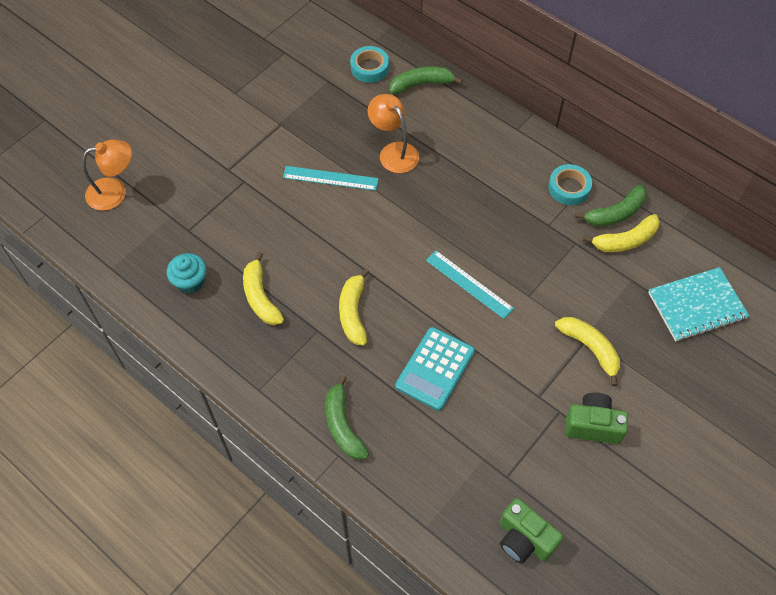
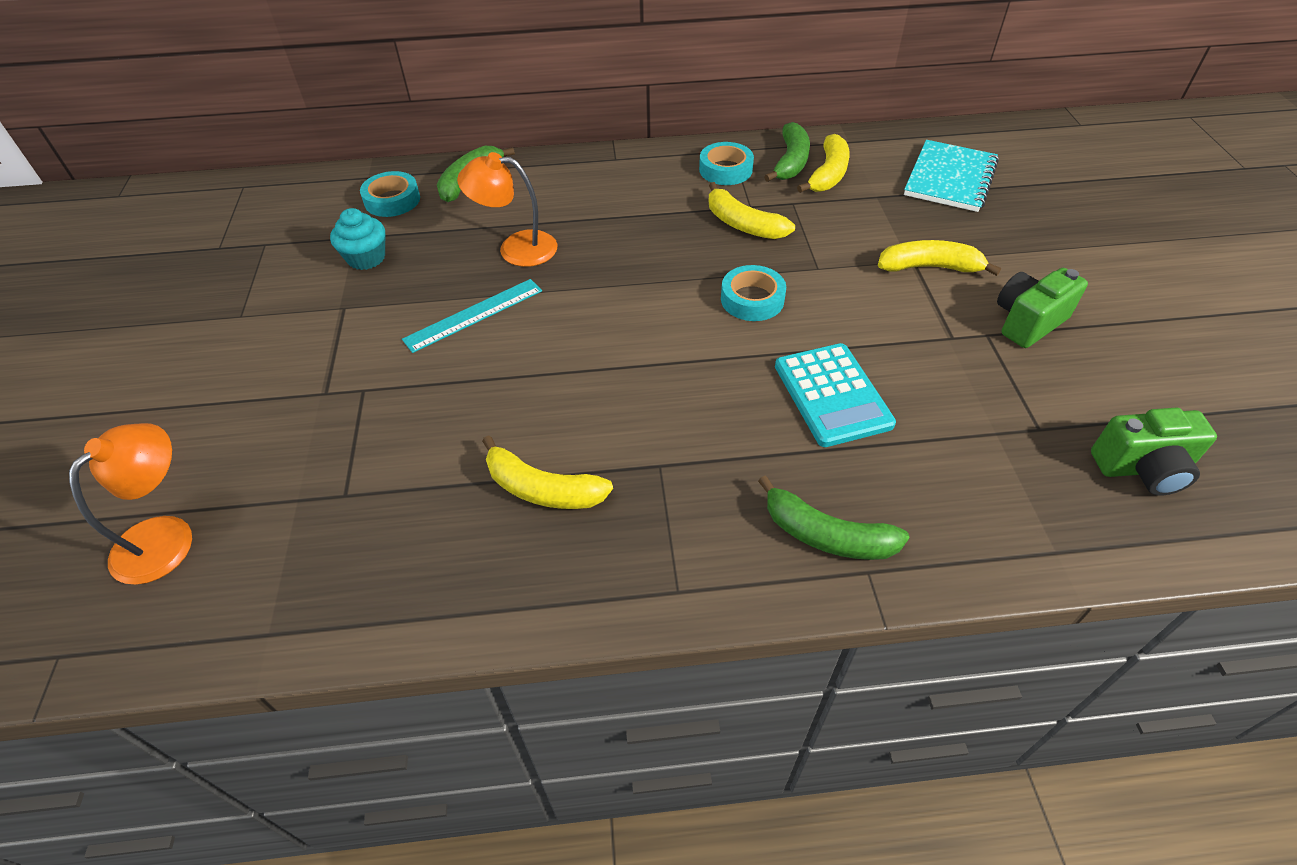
camera: 45 degrees left, 10 degrees down
turquoise cupcake [167,253,206,293] -> turquoise cupcake moved to [330,208,385,270]
yellow banana [339,269,369,345] -> yellow banana moved to [708,182,795,239]
turquoise ruler [426,251,514,319] -> turquoise tape [721,265,786,321]

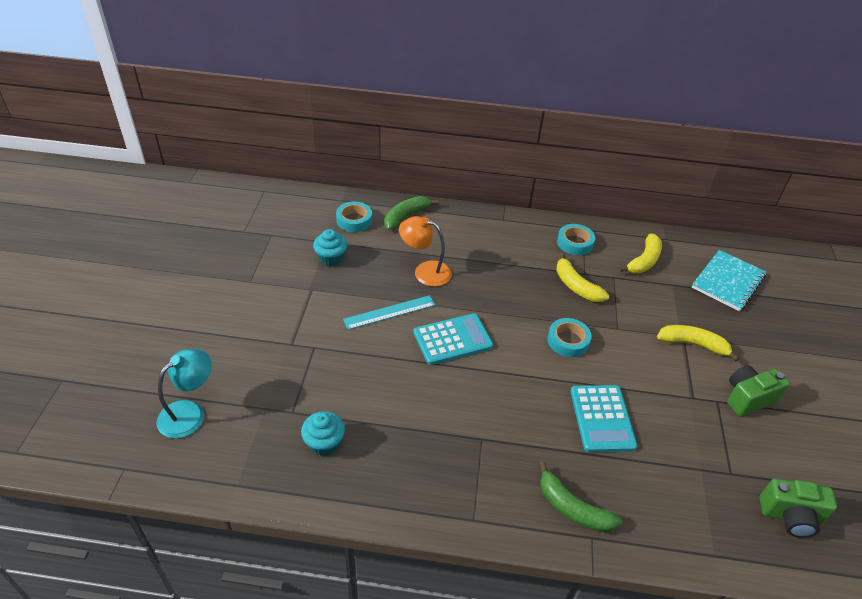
camera: 10 degrees right, 5 degrees down
orange lamp [69,423,192,585] -> turquoise lamp [157,349,212,438]
yellow banana [482,435,613,509] -> none
green banana [764,122,810,182] -> none
none -> turquoise cupcake [301,411,345,456]
none -> turquoise calculator [413,313,493,365]

